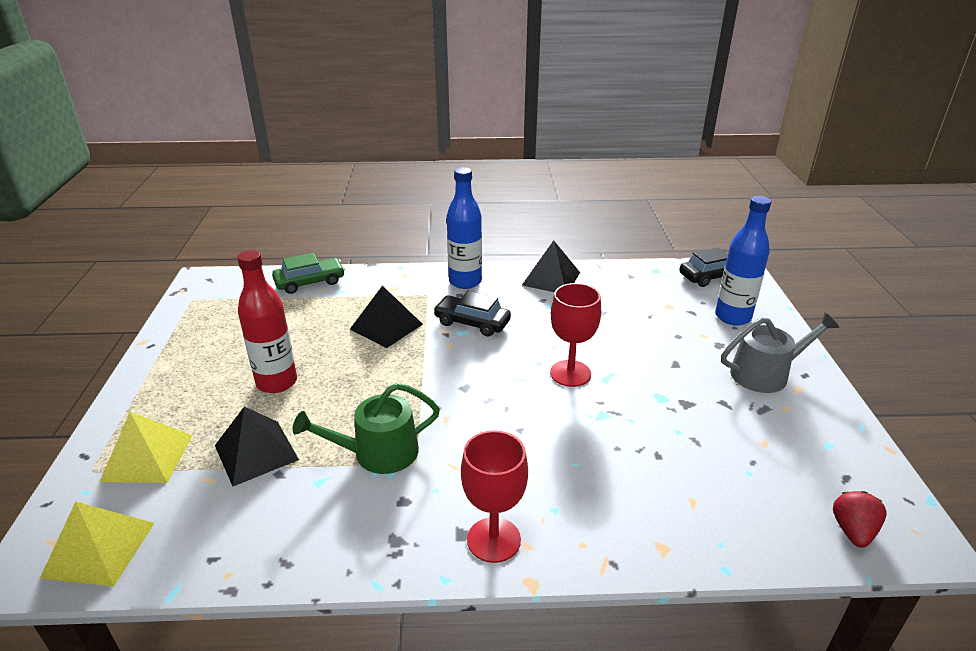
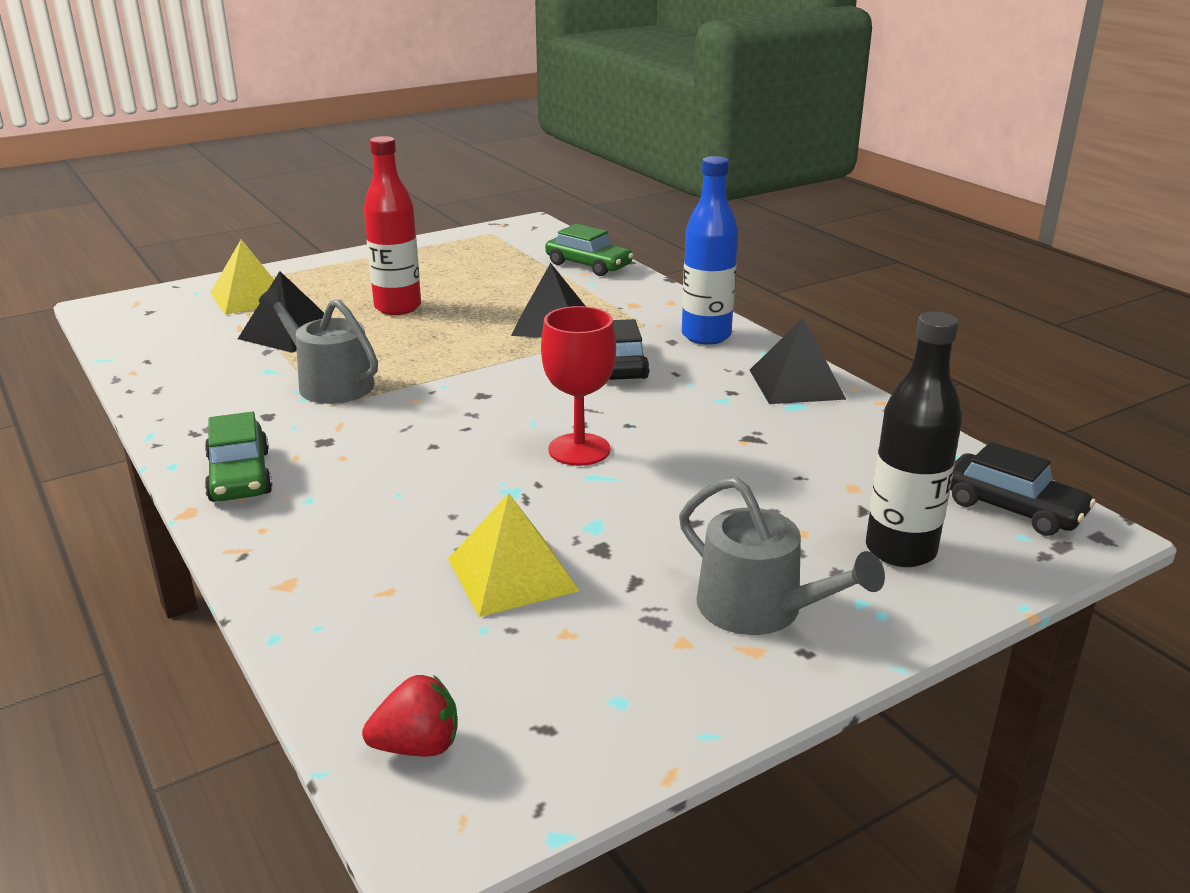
camera: 60 degrees right, 5 degrees down
yellow pyramid [40,502,154,587] -> yellow pyramid moved to [448,493,579,617]
green watering can [293,383,440,474] -> grey watering can [259,287,378,404]
red goblet [461,430,528,563] -> green car [205,412,272,501]
blue bottle [715,196,771,326] -> black bottle [866,312,962,567]

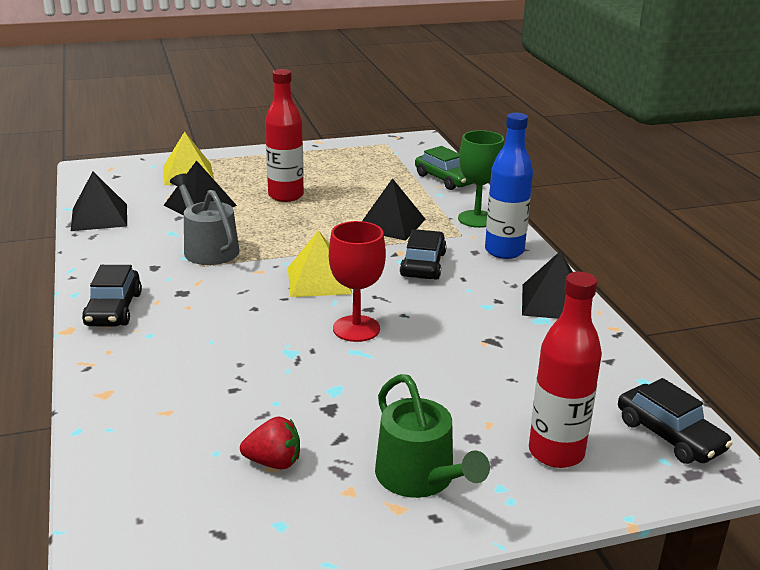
camera: 15 degrees right, 0 degrees up
green car [205,412,272,501] -> black car [82,265,142,326]
red strawberry [362,675,457,757] -> red strawberry moved to [240,416,300,470]
yellow pyramid [448,493,579,617] -> yellow pyramid moved to [288,230,352,297]
grey watering can [679,477,885,635] -> green watering can [375,374,490,498]
black bottle [866,312,962,567] -> red bottle [529,272,602,468]
none -> black pyramid [71,172,127,231]
none -> green goblet [458,130,504,228]

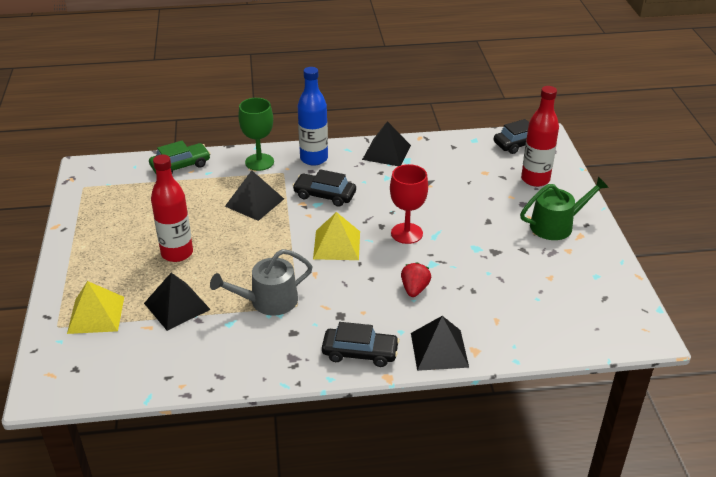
camera: 80 degrees left, 10 degrees up
black pyramid [71,172,127,231] -> black pyramid moved to [411,316,469,371]
red strawberry [240,416,300,470] -> red strawberry moved to [401,262,431,297]

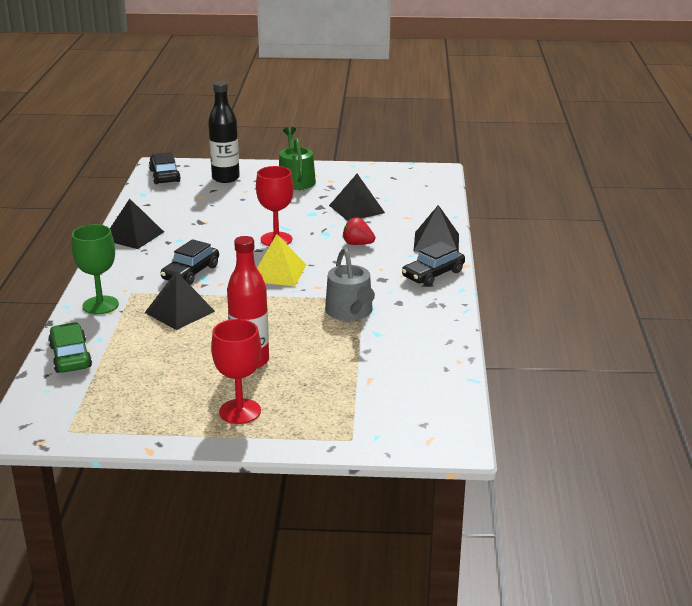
camera: 80 degrees left, 10 degrees down
yellow pyramid [67,281,124,334] -> none
black pyramid [144,273,211,331] -> black pyramid moved to [329,174,385,221]
blue bottle [298,67,328,166] -> none
black car [322,322,400,367] -> black car turned 150 degrees counterclockwise [402,241,465,286]
red bottle [521,86,559,187] -> black bottle [208,81,240,183]
none -> red goblet [211,319,261,424]

